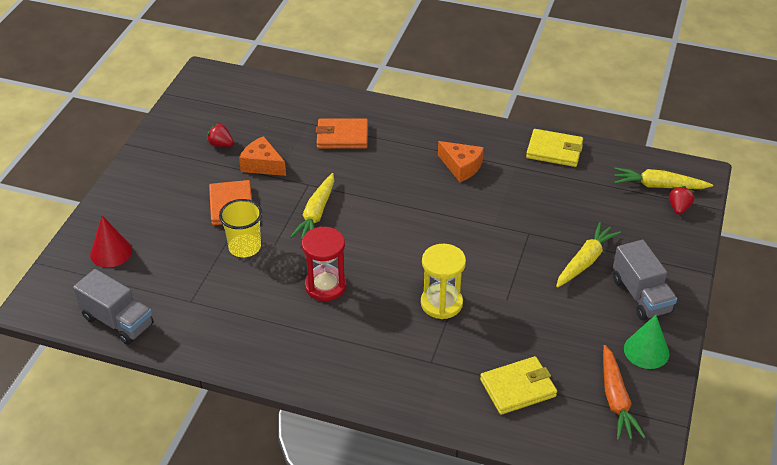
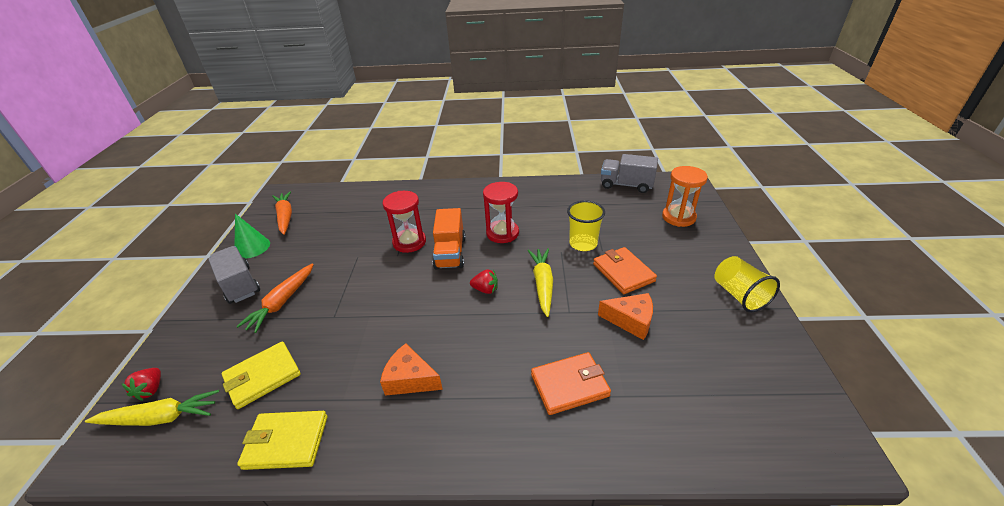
camera: 165 degrees right, 5 degrees down
red cone [90,216,132,267] -> orange hourglass [662,166,708,227]
red strawberry [207,123,234,147] -> red strawberry moved to [470,269,498,294]
yellow hourglass [421,244,466,319] -> red hourglass [383,191,426,253]
yellow wallet [480,356,557,415] -> yellow wallet moved to [222,341,301,409]
yellow carrot [556,222,621,288] -> orange carrot [236,263,314,333]
none -> orange truck [433,208,466,269]
none -> yellow cup [714,256,780,312]

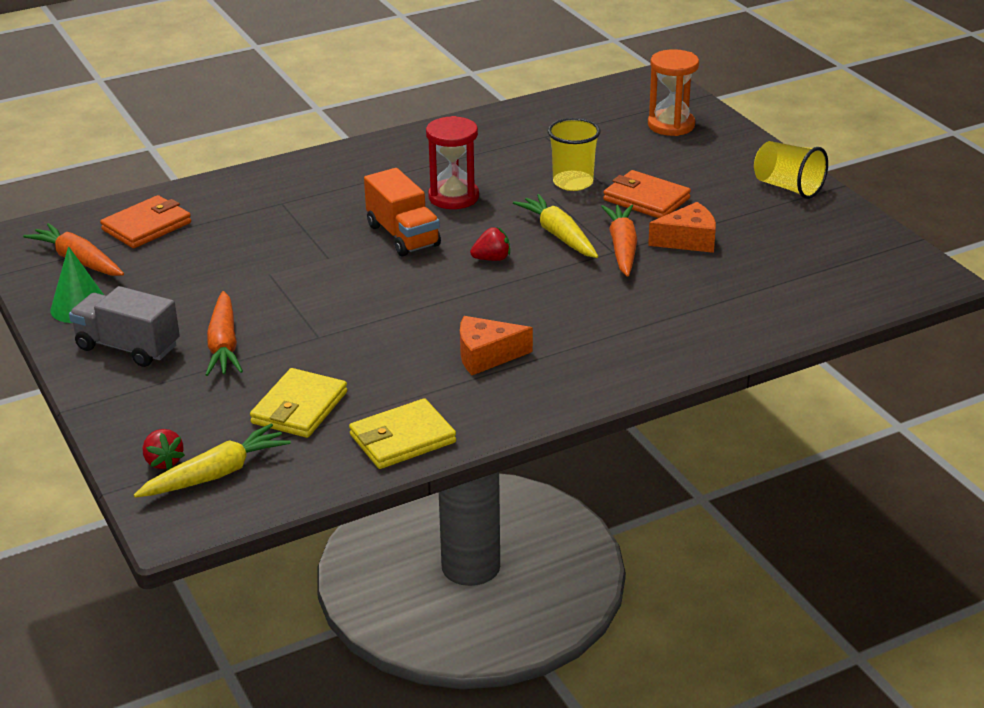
camera: 30 degrees left, 5 degrees down
red hourglass [383,191,426,253] -> none
orange wallet [531,352,611,415] -> orange wallet moved to [100,195,191,248]
grey truck [601,154,658,193] -> none
none -> orange carrot [601,204,637,277]

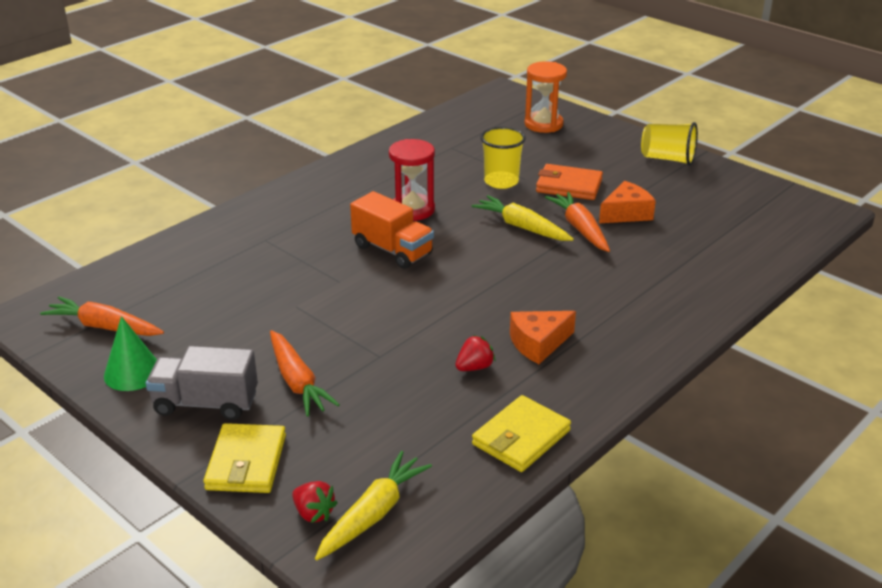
camera: 20 degrees left, 0 degrees up
orange wallet [100,195,191,248] -> none
yellow wallet [250,368,347,438] -> yellow wallet moved to [203,423,286,493]
red strawberry [470,227,510,261] -> red strawberry moved to [455,335,495,371]

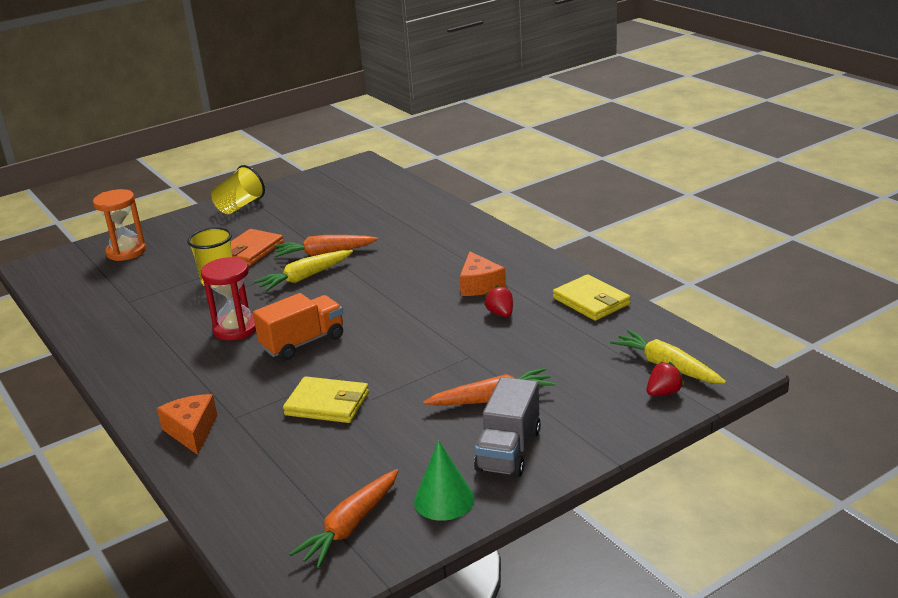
camera: 75 degrees left, 5 degrees down
yellow wallet [203,423,286,493] -> yellow wallet moved to [283,376,369,423]
orange cheese [599,181,656,223] -> orange cheese moved to [157,394,218,455]

